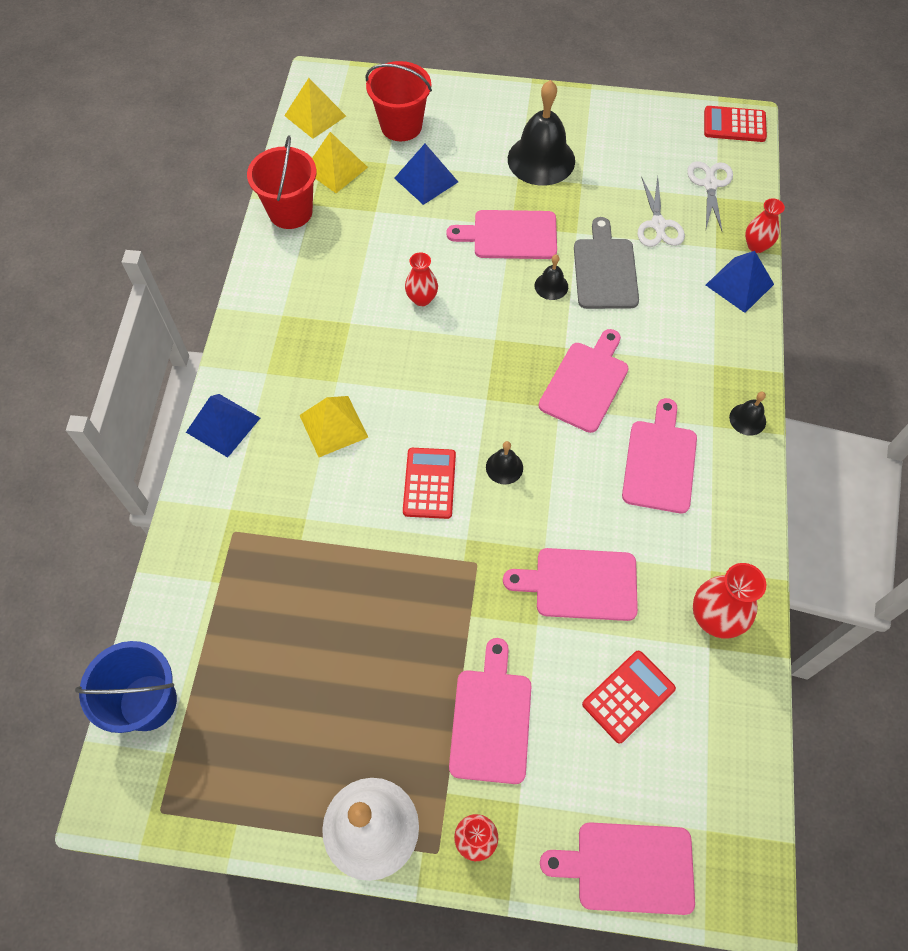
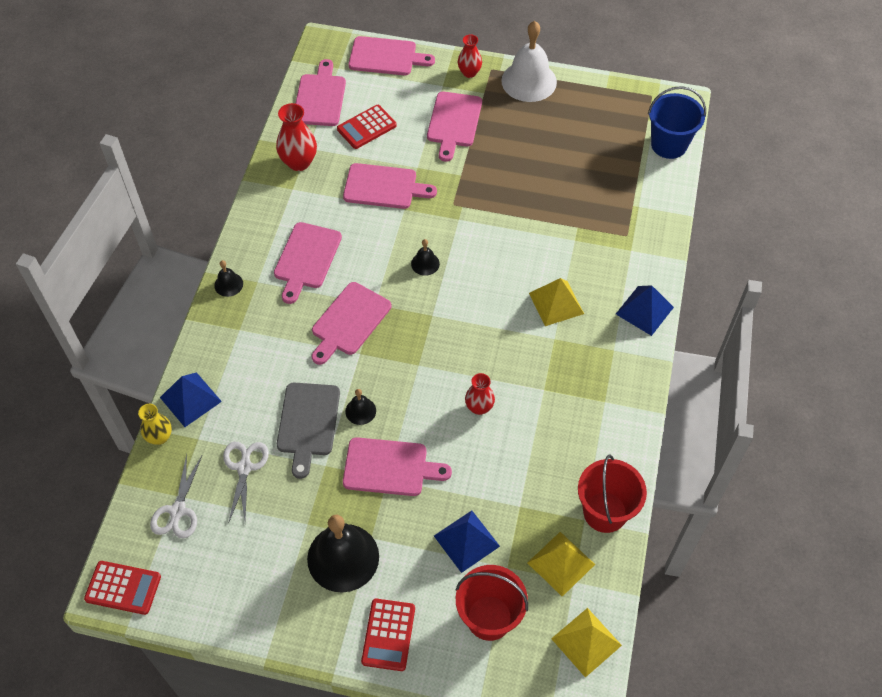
camera: 175 degrees left, 5 degrees down
red calculator [403,448,456,519] -> red calculator moved to [361,598,415,671]
red vase [745,198,785,253] -> yellow vase [138,404,172,445]
none -> pink cutting board [295,59,346,126]

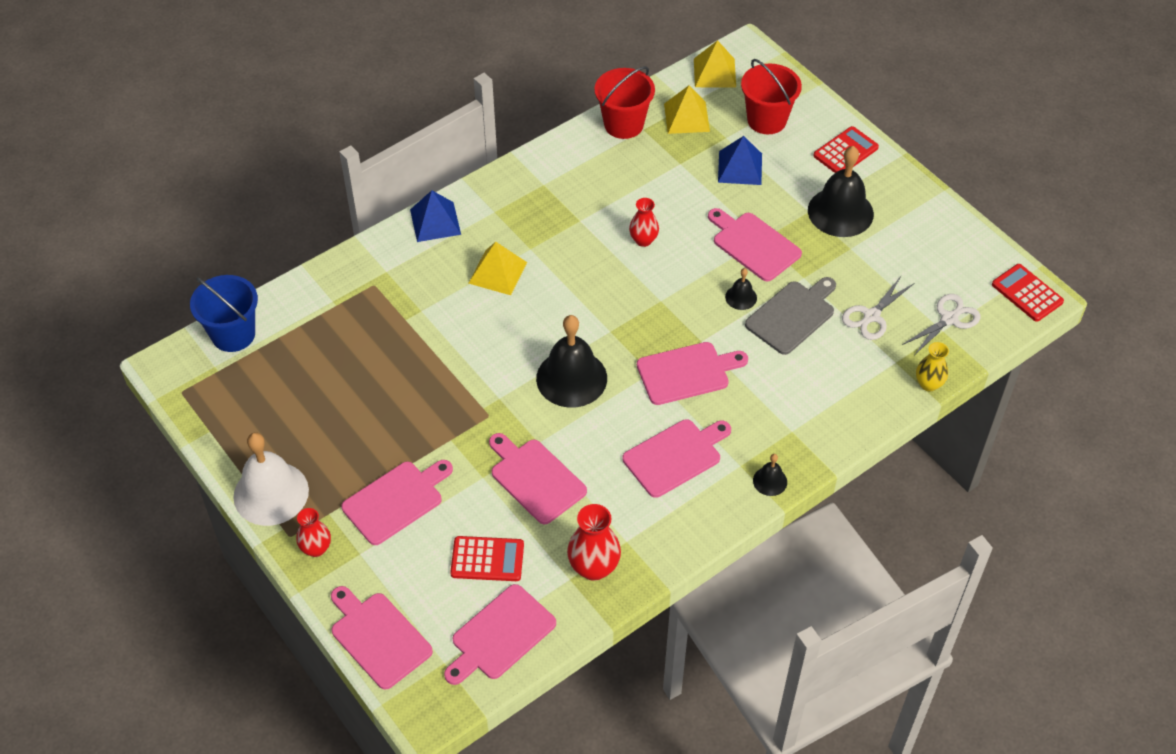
camera: 140 degrees left, 5 degrees down
blue pyramid [160,372,222,427] -> none
black bell [411,239,440,276] -> black bell [536,315,607,407], size x2.16

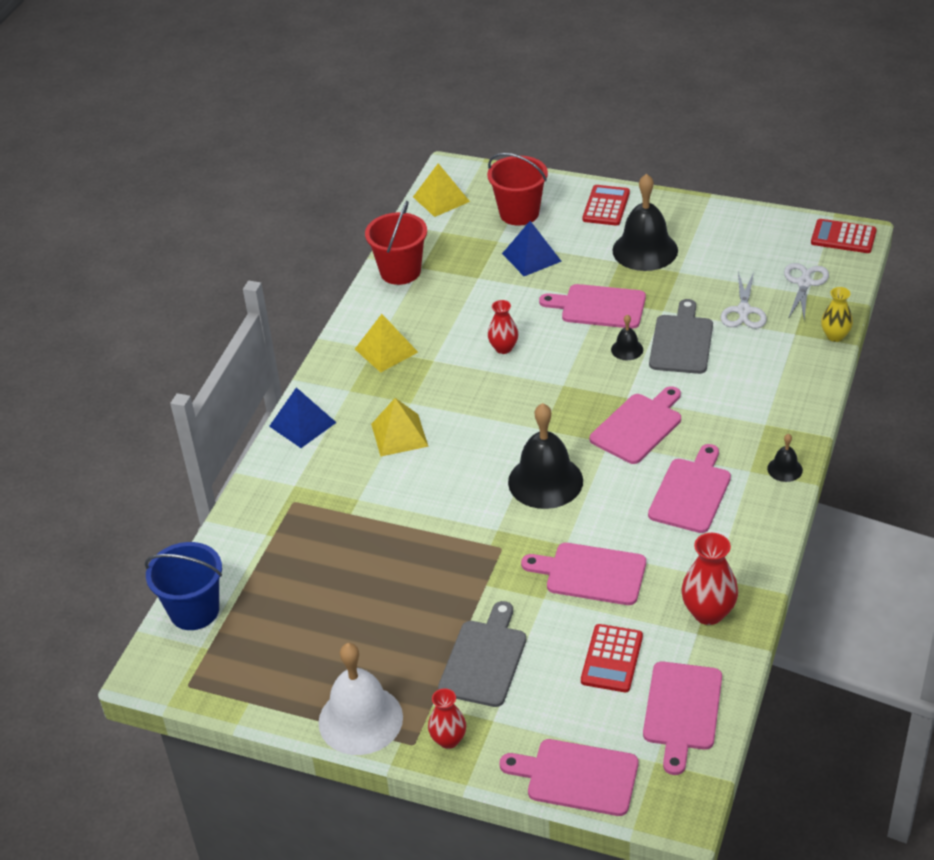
camera: 30 degrees left, 10 degrees down
pink cutting board [342,460,453,545] -> grey cutting board [438,601,526,707]
red calculator [450,536,524,581] -> red calculator turned 135 degrees clockwise [581,624,643,692]
yellow pyramid [664,85,710,134] -> yellow pyramid moved to [355,314,418,372]

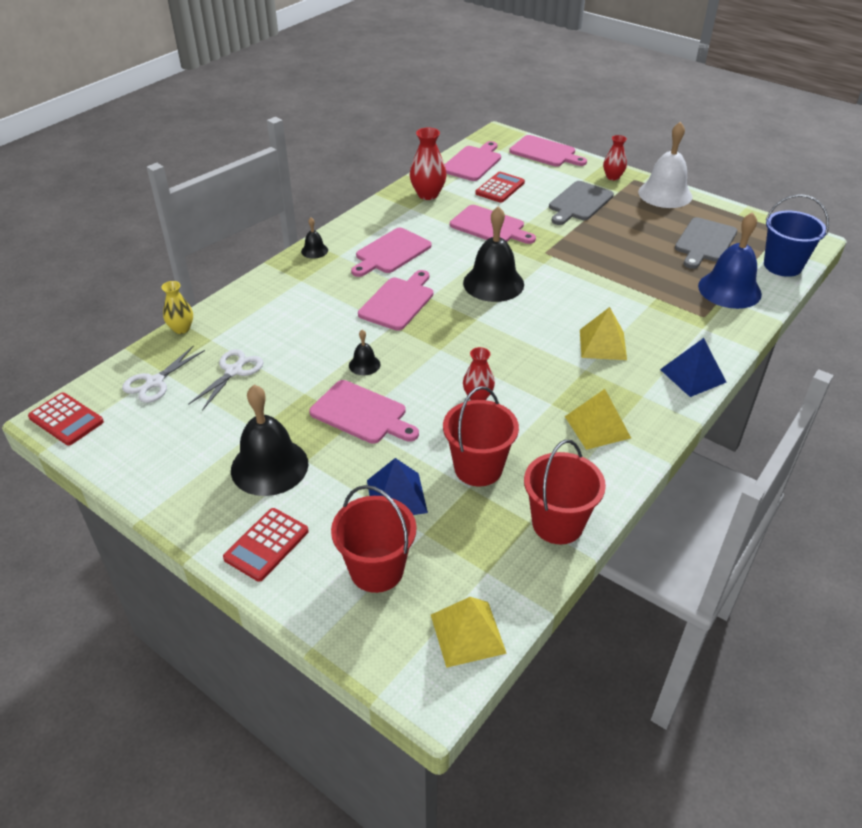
camera: 165 degrees left, 0 degrees up
pink cutting board [590,386,681,464] -> pink cutting board turned 150 degrees clockwise [358,270,433,331]
grey cutting board [649,299,713,374] -> grey cutting board moved to [675,217,737,269]
none -> red bucket [443,386,519,486]
none -> blue bell [698,212,762,309]

